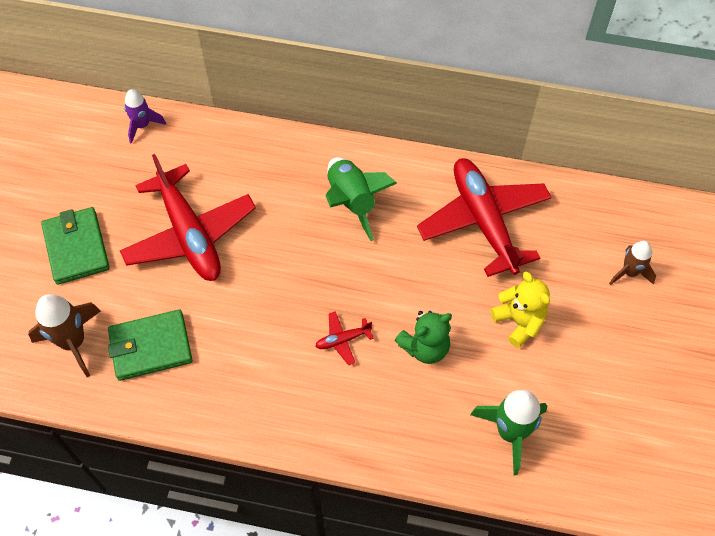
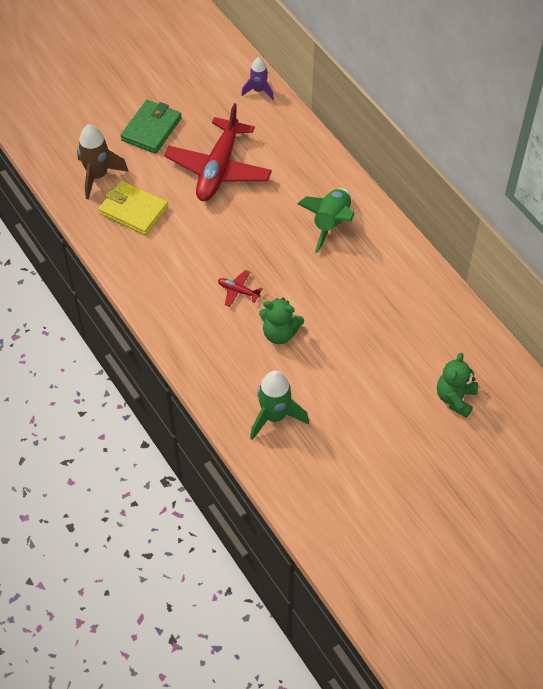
camera: 45 degrees right, 5 degrees down
green wallet [108,309,192,381] -> yellow wallet [98,181,168,235]
red plane [417,158,552,277] -> none
yellow teddy bear [491,271,550,348] -> none
brown rocket [609,241,656,285] -> green teddy bear [437,353,478,418]

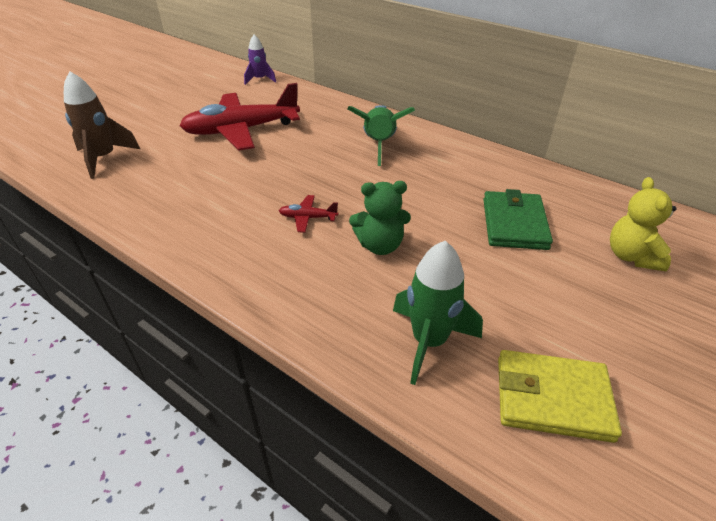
camera: 20 degrees left, 15 degrees down
yellow wallet [98,181,168,235] -> yellow wallet moved to [498,350,622,443]
green wallet [120,100,182,154] -> green wallet moved to [483,189,553,250]
red plane [164,103,272,201] -> red plane turned 75 degrees clockwise [179,83,300,151]
green teddy bear [437,353,478,418] -> yellow teddy bear [610,177,677,271]

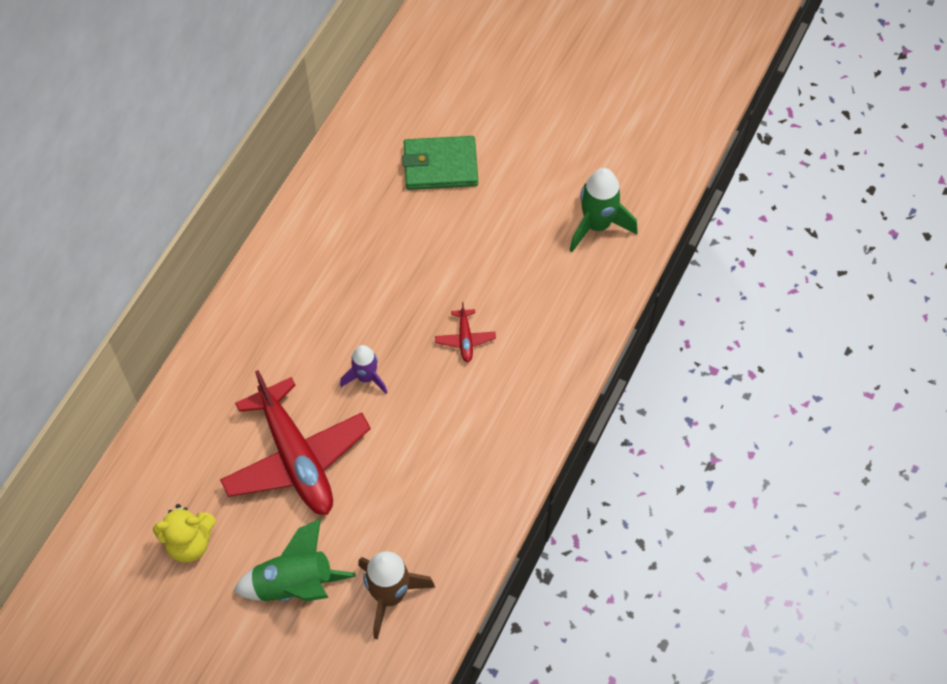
camera: 100 degrees left, 20 degrees up
purple rocket [244,35,276,85] -> purple rocket moved to [340,345,388,394]
green rocket [347,105,415,166] -> green rocket moved to [233,518,356,601]
green teddy bear [349,181,411,255] -> none
yellow wallet [498,350,622,443] -> none
yellow teddy bear [610,177,677,271] -> yellow teddy bear moved to [153,504,216,562]

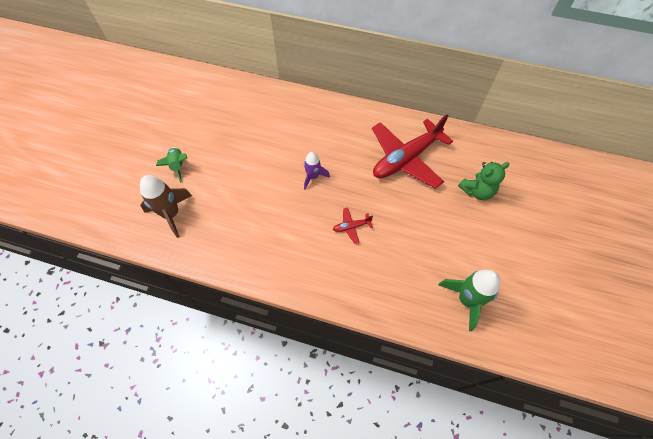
camera: 80 degrees right, 0 degrees up
yellow teddy bear [153,504,216,562] -> none
red plane [220,370,371,515] -> red plane moved to [372,114,453,189]
green rocket [233,518,356,601] -> green rocket [156,147,187,183], size x0.64
green wallet [402,136,478,190] -> green teddy bear [458,162,509,200]

